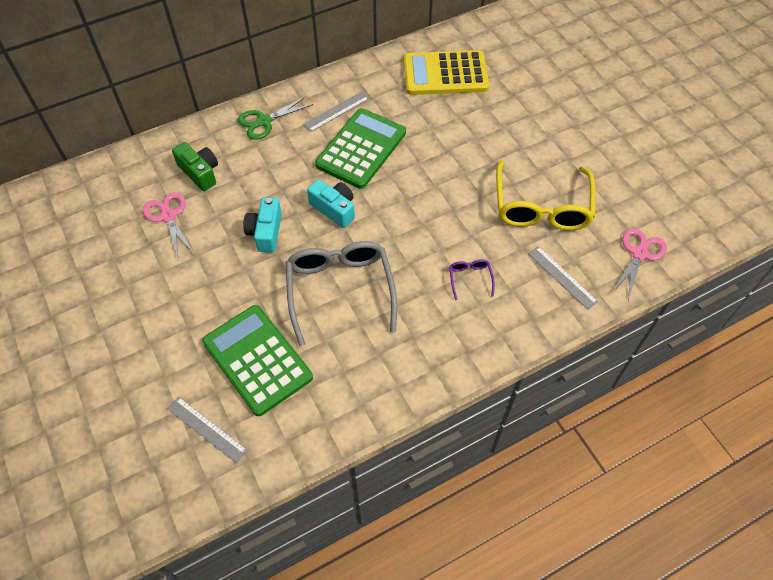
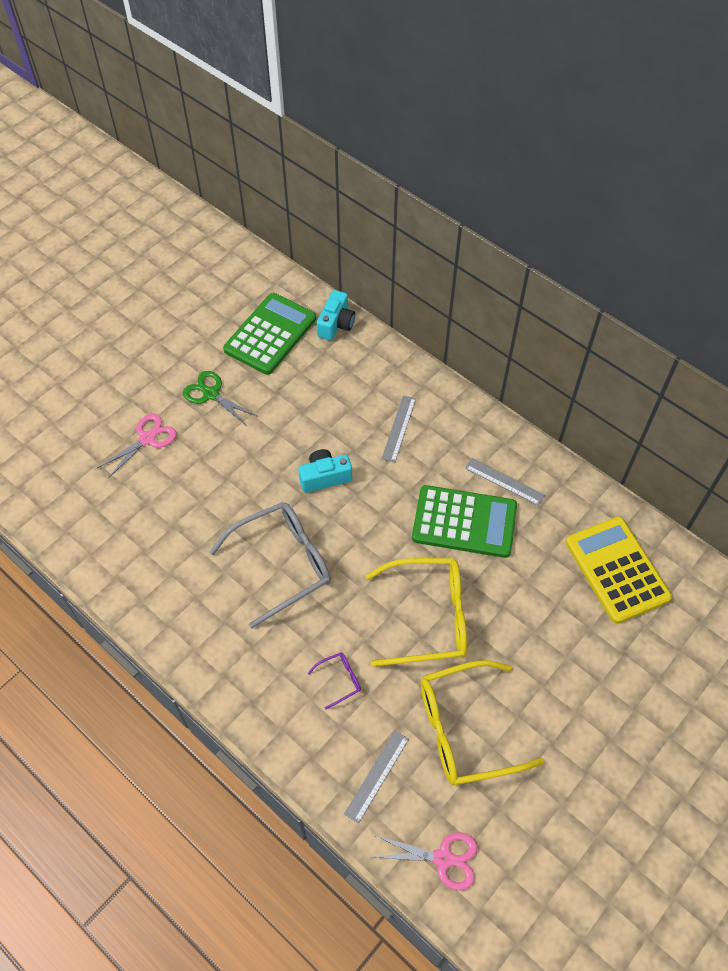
camera: 70 degrees right, 0 degrees up
pink scissors [143,192,195,258] -> pink scissors moved to [97,414,176,478]
grey ruler [167,397,248,463] -> grey ruler moved to [381,395,416,462]
green camera [172,142,218,191] -> none
green calculator [202,305,313,416] -> green calculator moved to [223,293,316,375]
green scissors [238,96,313,140] -> green scissors moved to [183,371,257,426]
turquoise camera [307,179,355,228] -> turquoise camera moved to [317,290,355,341]
none -> yellow glasses [365,558,467,667]

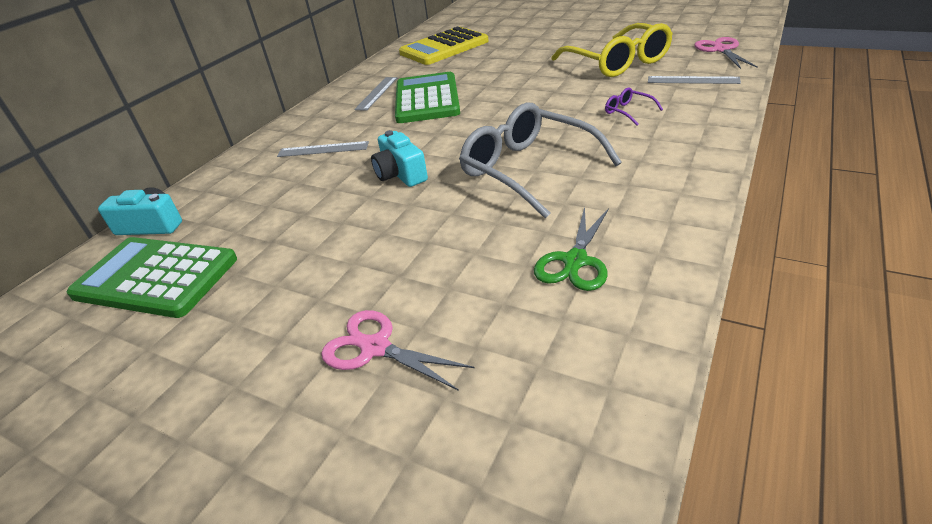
camera: 100 degrees left, 20 degrees down
green scissors [183,371,257,426] -> green scissors moved to [534,207,609,291]
yellow glasses [365,558,467,667] -> none

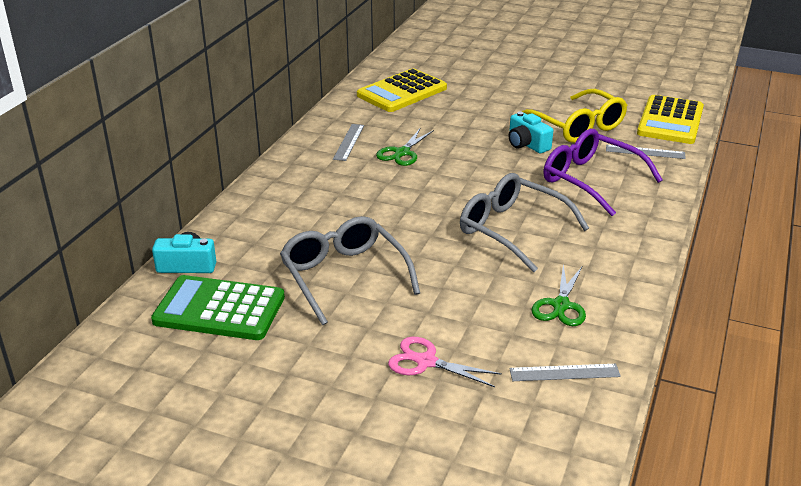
camera: 10 degrees left, 5 degrees down
grey ruler [277,141,369,157] -> grey ruler moved to [509,364,621,381]
turquoise camera [371,130,428,187] -> turquoise camera moved to [509,112,553,153]
green calculator [395,72,460,123] -> green scissors [376,129,434,166]
purple glasses [605,87,663,126] -> purple glasses [543,129,663,216], size x2.42
pink scissors [694,37,758,69] -> yellow calculator [637,95,704,144]
none -> grey glasses [280,216,420,325]

